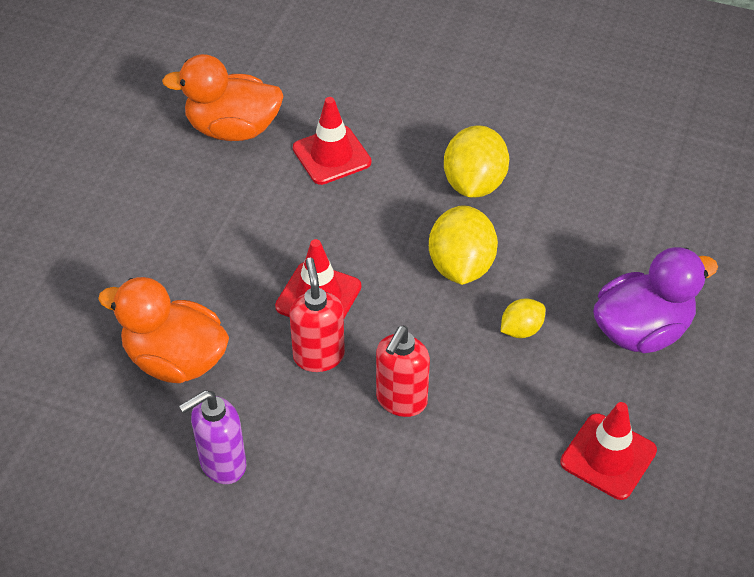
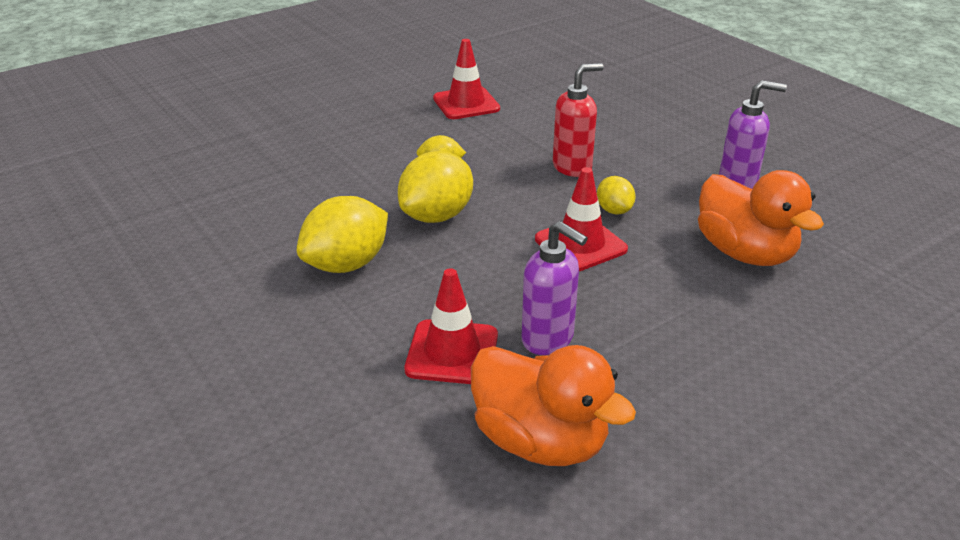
camera: 145 degrees left, 15 degrees down
red soap dispenser [289,258,345,372] -> yellow lemon [597,176,635,214]
purple duck [593,247,718,353] -> none
none -> purple soap dispenser [522,221,588,355]

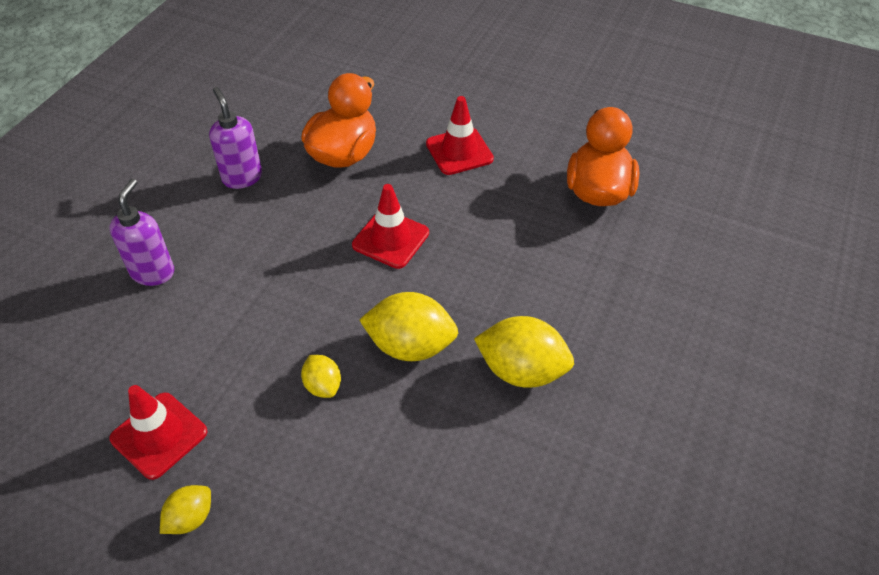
camera: 120 degrees left, 15 degrees up
red traffic cone [405,268,498,384] -> red traffic cone moved to [426,96,494,175]
purple soap dispenser [522,221,588,355] -> purple soap dispenser moved to [109,179,174,286]
red soap dispenser [553,63,604,177] -> none
yellow lemon [597,176,635,214] -> yellow lemon moved to [160,485,211,534]

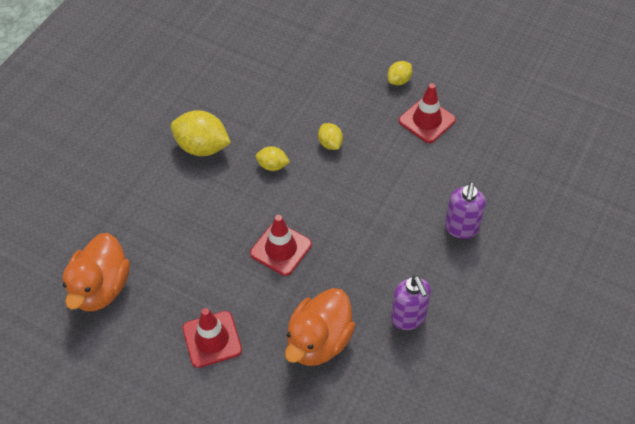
camera: 175 degrees left, 5 degrees up
yellow lemon [359,292,458,361] -> yellow lemon [255,146,290,171], size x0.54

